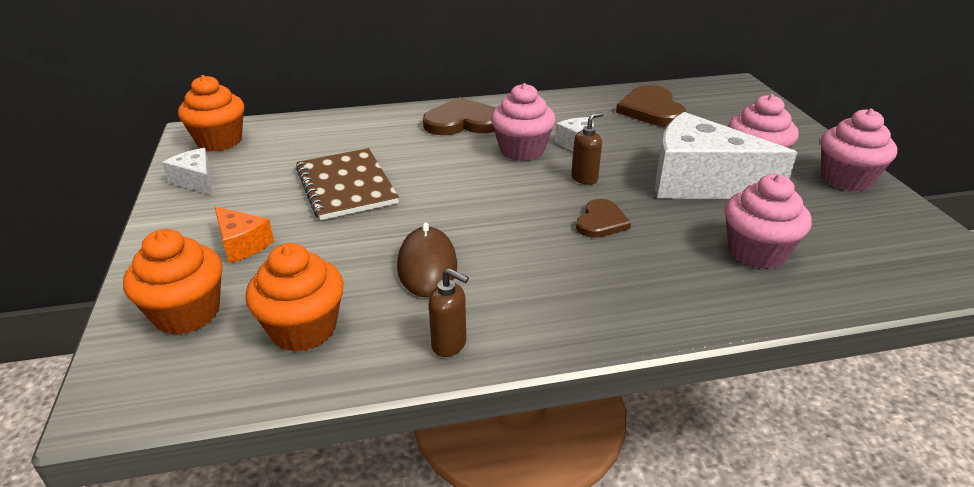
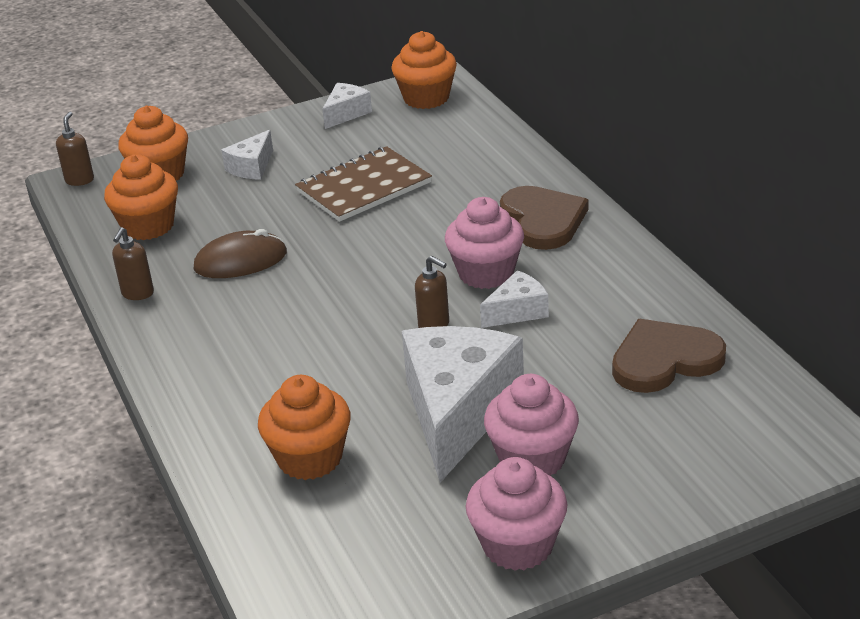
camera: 80 degrees right, 0 degrees up
orange cheese [215,206,274,263] -> white cheese [221,130,273,180]
brown heart [576,199,631,238] -> none
pink cupcake [725,174,811,269] -> orange cupcake [258,375,351,480]
none -> brown soap dispenser [56,112,94,186]

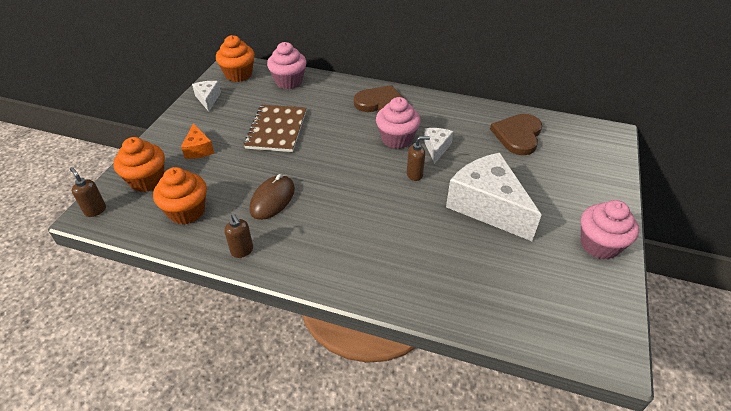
camera: 50 degrees left, 10 degrees up
white cheese [221,130,273,180] -> orange cheese [181,123,214,159]
orange cupcake [258,375,351,480] -> none
pink cupcake [484,374,579,476] -> pink cupcake moved to [267,42,306,89]

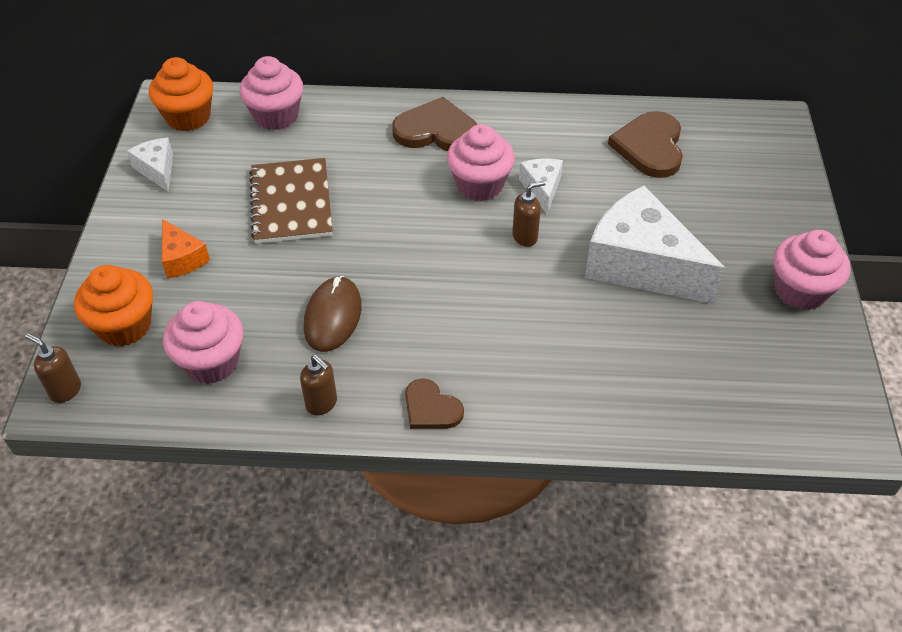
camera: 15 degrees left, 5 degrees up
orange cupcake [153,167,207,224] -> pink cupcake [163,301,243,384]
none -> brown heart [405,378,464,429]

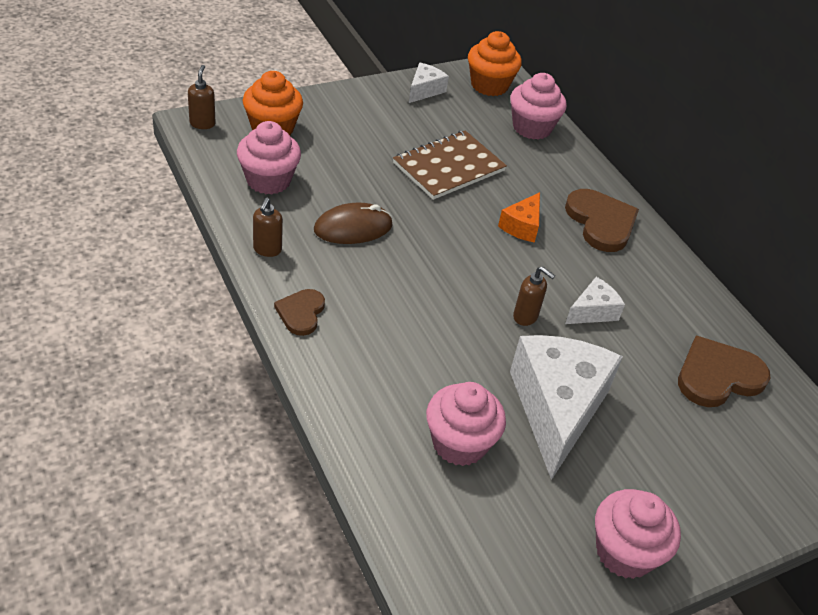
camera: 55 degrees right, 5 degrees down
orange cheese [162,219,210,279] -> orange cheese moved to [498,192,540,243]
pink cupcake [447,124,515,201] -> pink cupcake moved to [426,382,506,466]

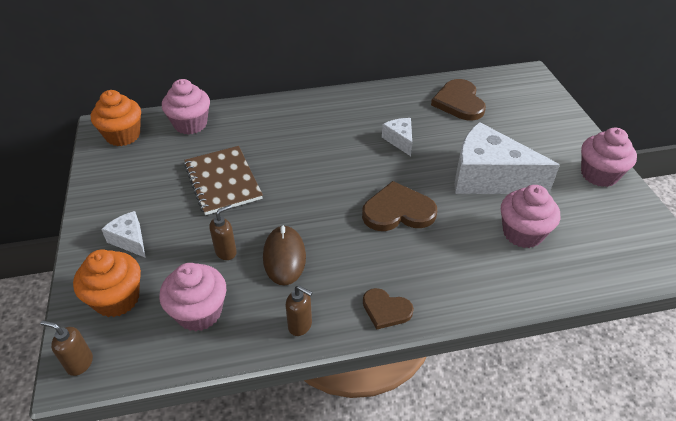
camera: 70 degrees left, 0 degrees up
white cheese [409,62,449,103] -> white cheese moved to [101,211,146,258]
orange cheese [498,192,540,243] -> none
brown soap dispenser [513,266,555,326] -> brown soap dispenser moved to [209,205,237,260]
brown heart [565,189,639,252] -> brown heart moved to [362,181,437,231]

